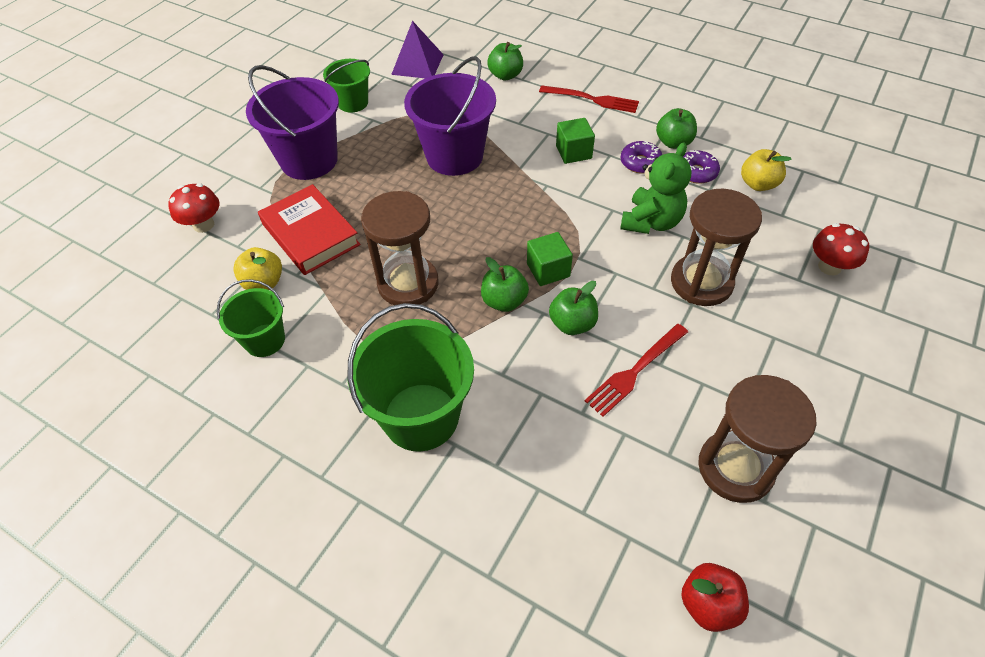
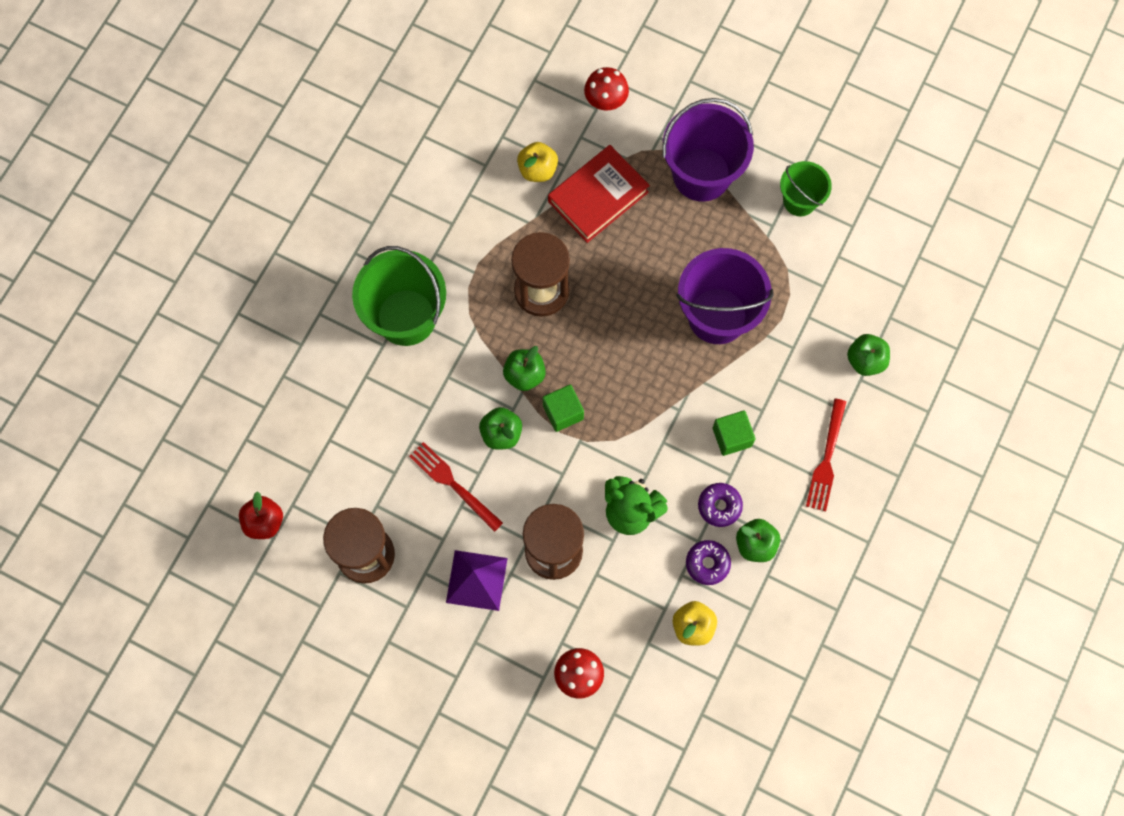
camera: 85 degrees right, 20 degrees up
green bucket [217,279,285,357] -> none
purple pyramid [391,21,443,78] -> purple pyramid moved to [446,550,508,611]

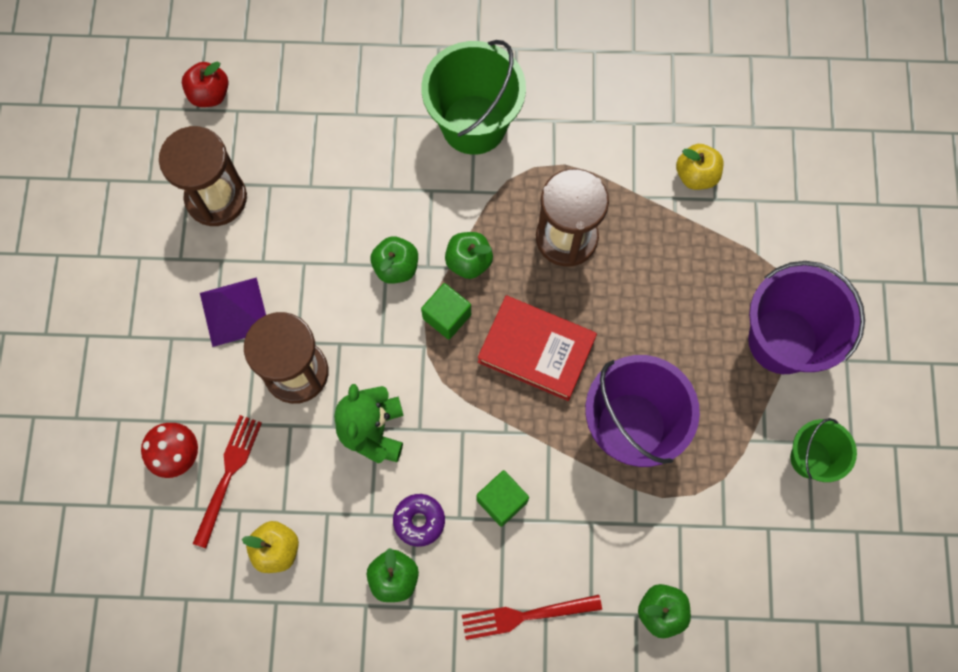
camera: 65 degrees right, 0 degrees up
red fork [409,442,503,532] -> red fork moved to [193,415,262,548]
red book [548,145,650,243] -> red book moved to [478,296,597,401]
red mushroom [584,67,629,111] -> none
purple donut [686,540,731,585] -> none

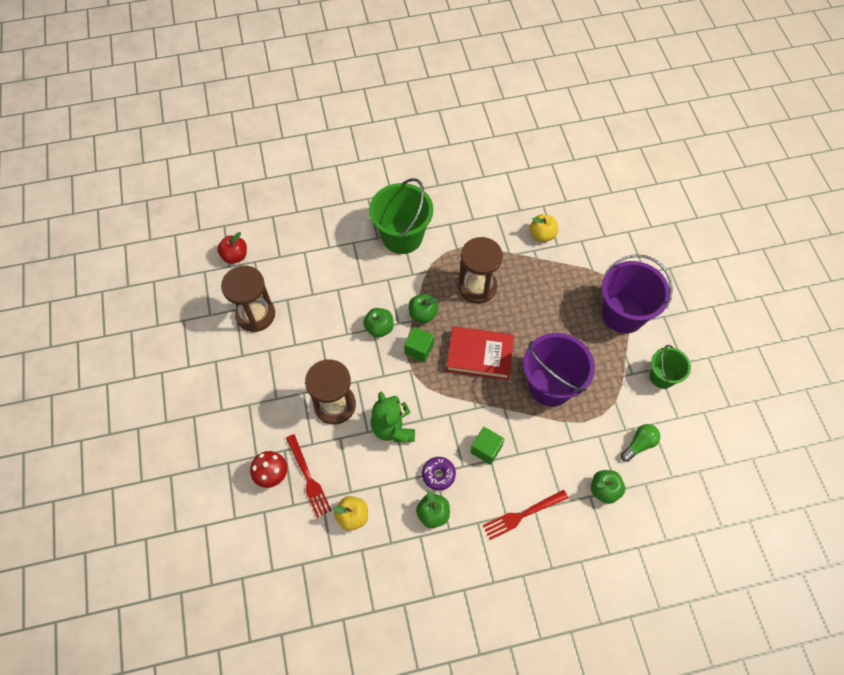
camera: 15 degrees left, 10 degrees down
red fork [193,415,262,548] -> red fork turned 150 degrees clockwise [286,434,332,518]
purple pyramid [200,277,266,347] -> none
none -> green light bulb [621,424,660,462]

